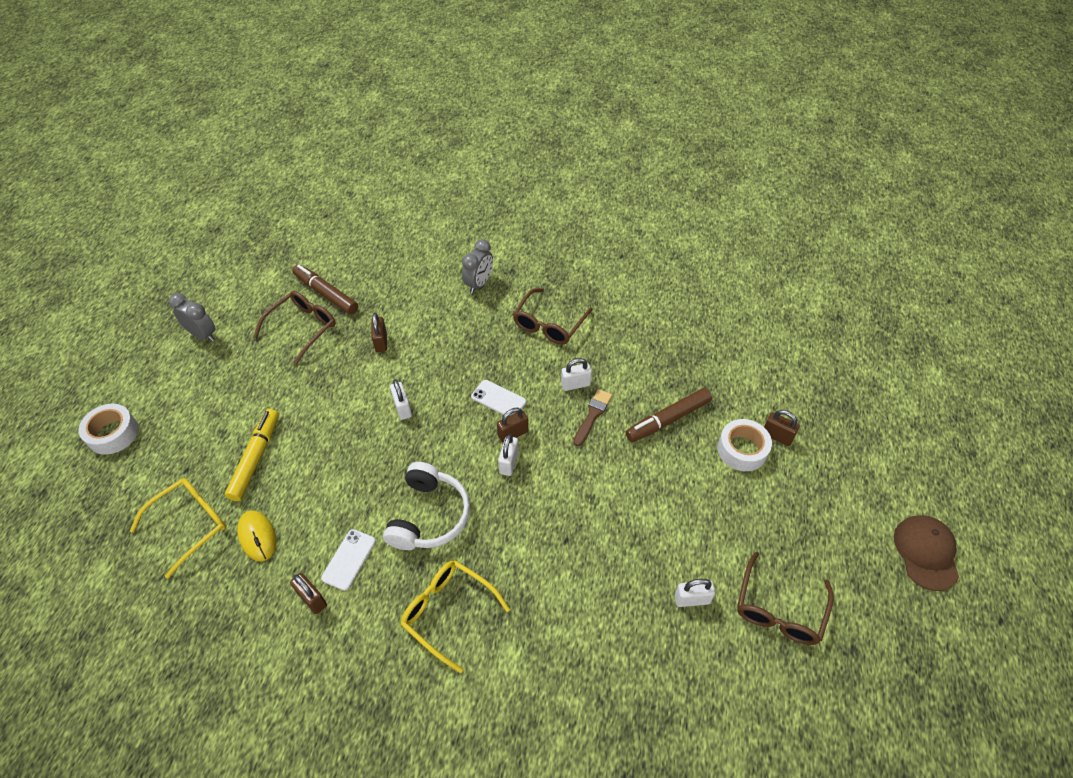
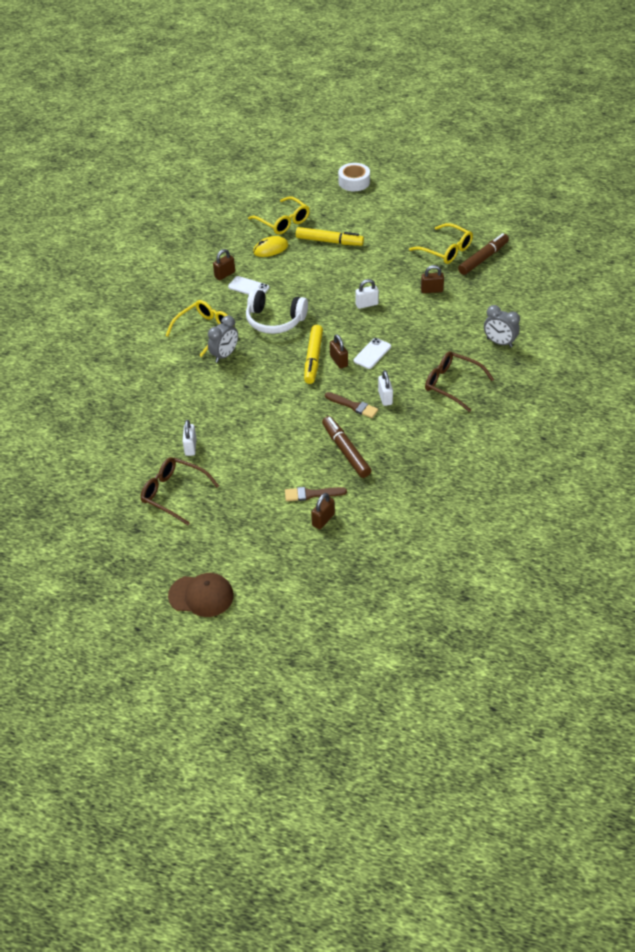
camera: 95 degrees right, 5 degrees down
grey clock [169,293,215,342] -> grey clock moved to [208,316,238,363]
brown glasses [254,291,336,365] -> yellow glasses [409,223,473,264]
white padlock [498,434,519,476] -> yellow marker [304,325,323,384]
white tape [718,419,772,471] -> brown brush [285,487,347,501]

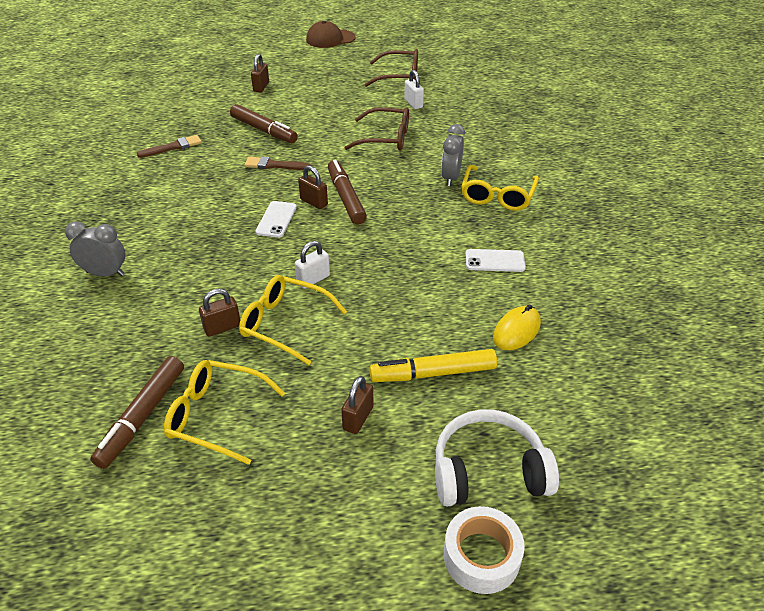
camera: 155 degrees right, 5 degrees down
brown padlock [213,249,235,280] -> brown padlock moved to [341,376,373,434]
white headphones [246,289,308,334] -> white headphones moved to [435,409,559,506]
yellow glasses [248,196,310,235] -> yellow glasses moved to [239,275,347,365]
brown brush [285,487,347,501] -> brown brush moved to [137,135,202,158]
yellow marker [304,325,323,384] -> brown marker [328,160,367,224]
white padlock [378,370,393,406] -> none
brown glasses [425,351,494,412] -> brown glasses moved to [344,107,409,150]

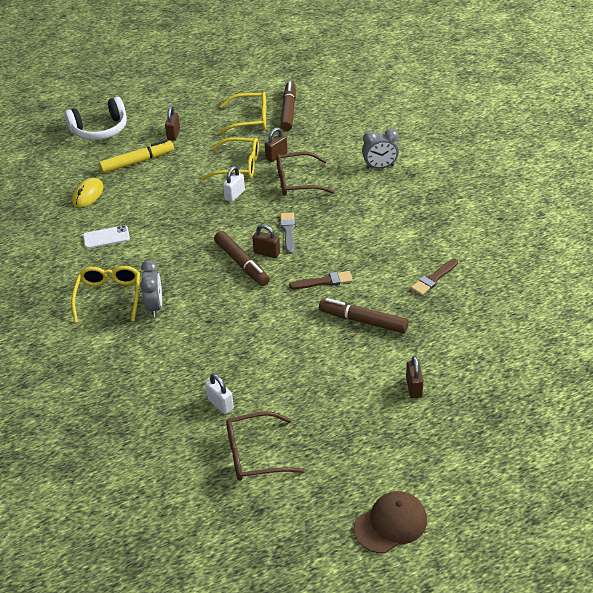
camera: 165 degrees right, 0 degrees up
white phone [256,201,297,238] -> grey brush [280,212,295,254]
brown glasses [344,107,409,150] -> brown glasses moved to [276,152,335,195]
white tape [444,506,525,594] -> none

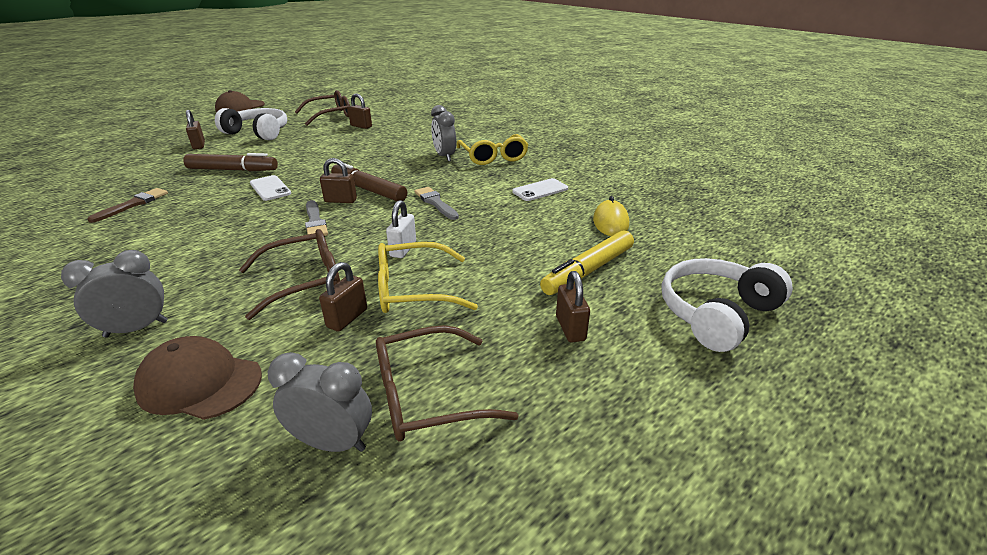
camera: 160 degrees right, 10 degrees down
white padlock [205,374,234,414] -> brown padlock [348,94,372,129]
yellow glasses [218,92,266,134] -> brown glasses [376,325,519,442]
brown marker [280,81,296,131] -> grey clock [268,352,372,452]
brown brush [289,271,353,289] -> white phone [250,175,291,201]
none -> brown cap [133,336,262,420]
none -> white headphones [215,108,287,140]
none -> grey brush [414,187,459,220]

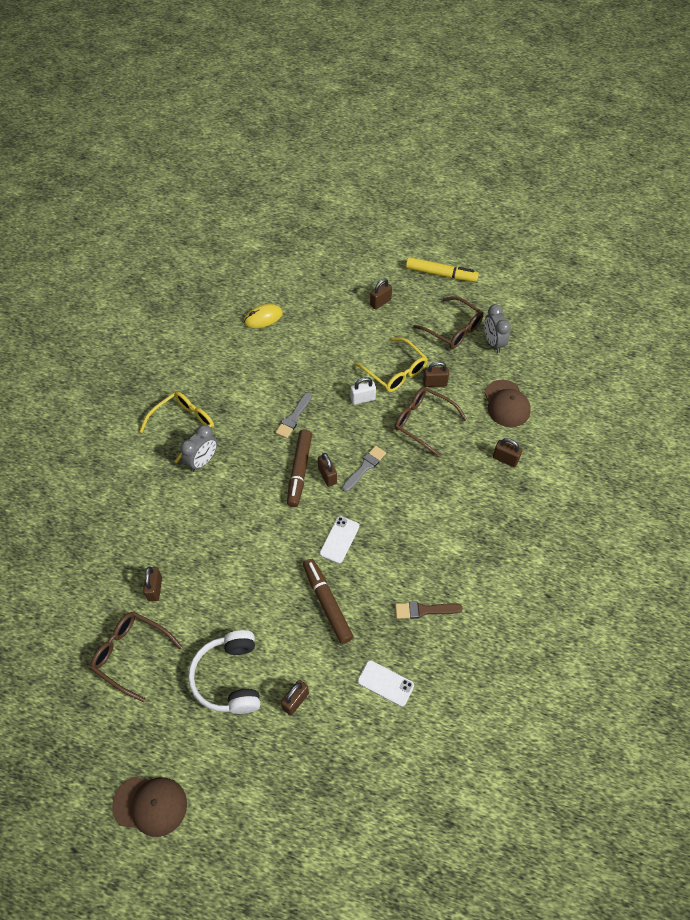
camera: 120 degrees left, 25 degrees up
grey clock [61,250,168,337] -> brown padlock [493,438,522,467]
white phone [512,178,568,201] -> white phone moved to [358,660,414,707]
yellow marker [540,230,634,295] -> yellow marker moved to [406,257,479,282]
white headphones [661,258,793,352] -> none

